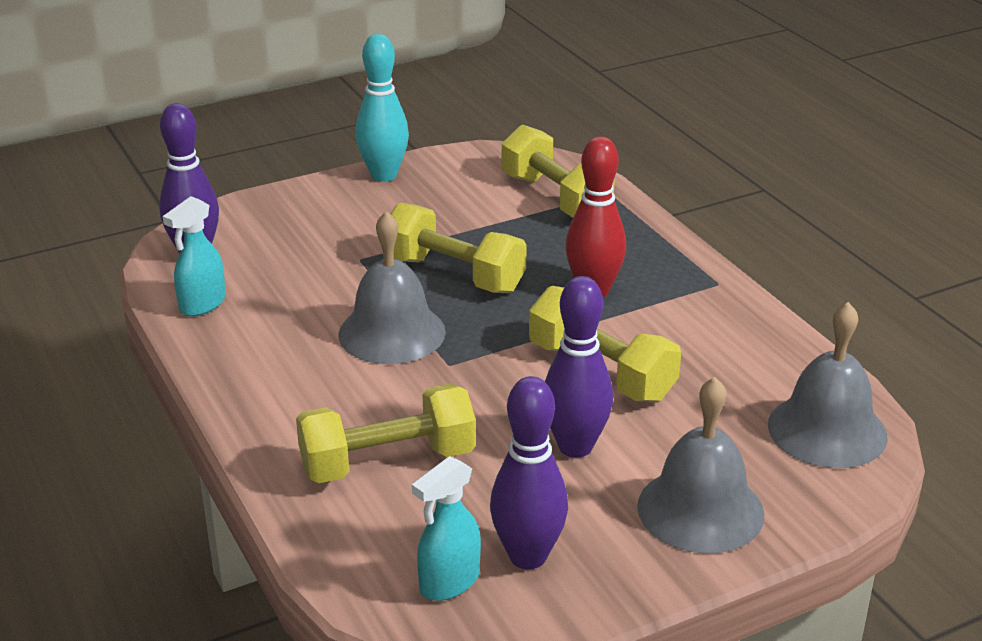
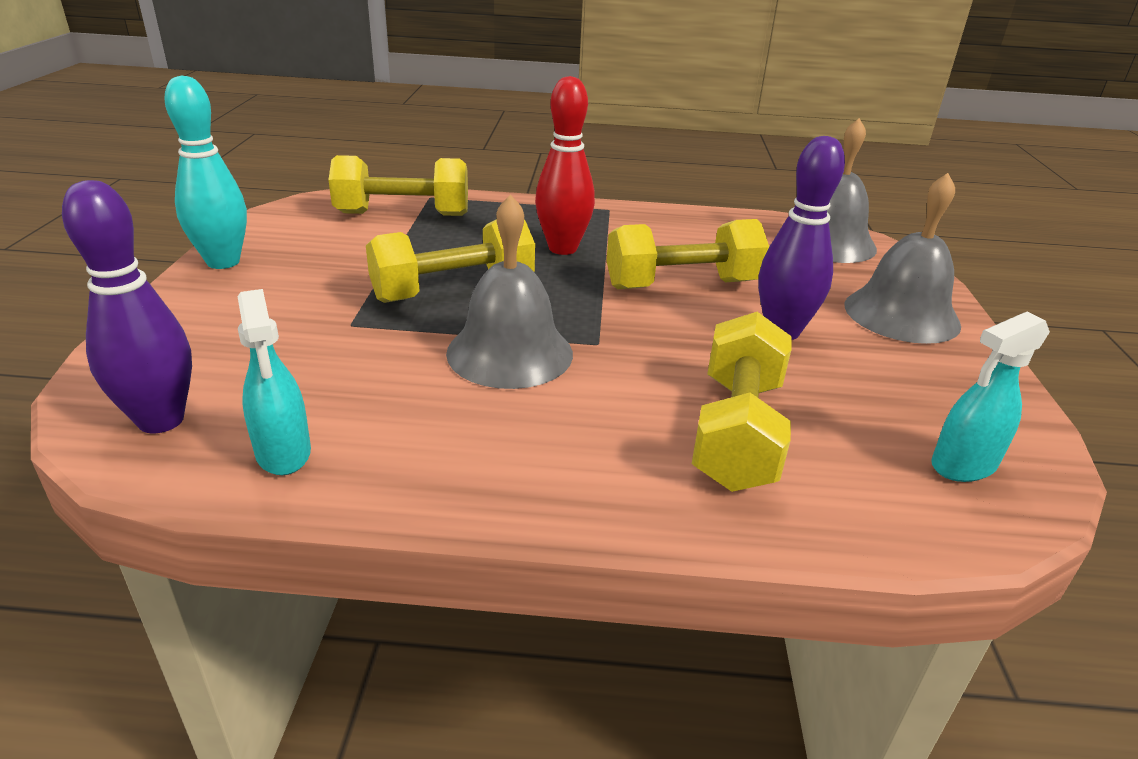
camera: 60 degrees left, 0 degrees up
turquoise spray bottle [412,456,481,601] -> turquoise spray bottle turned 75 degrees clockwise [931,311,1050,482]
purple bowling pin [490,376,568,569] -> none

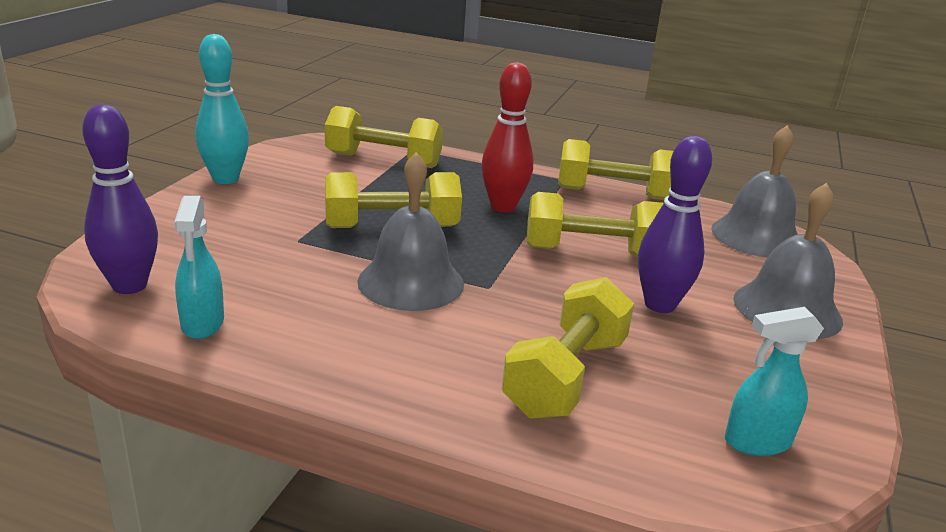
camera: 15 degrees right, 5 degrees down
none -> yellow dumbbell [558,139,673,200]

